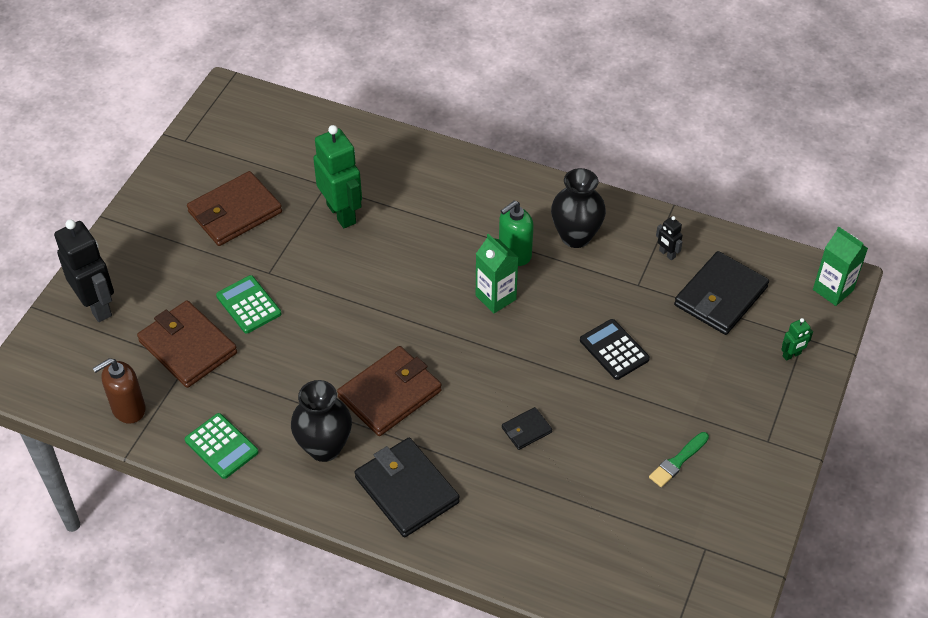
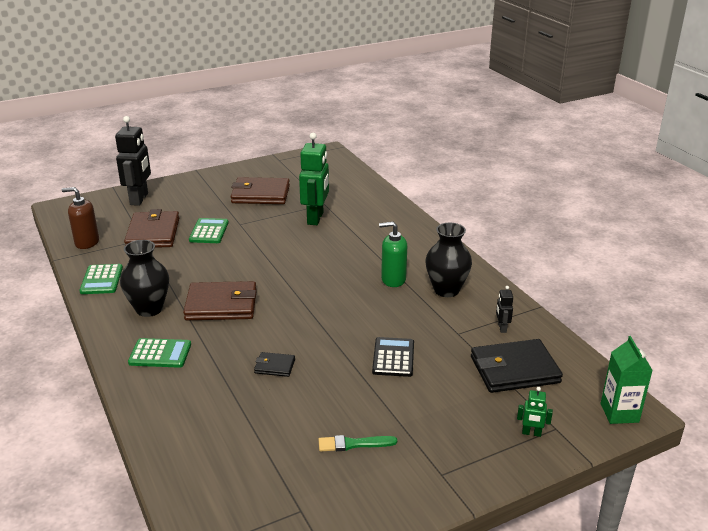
camera: 40 degrees right, 20 degrees down
black wallet [355,438,460,537] -> green calculator [128,338,191,368]
green carton [476,233,519,314] -> none

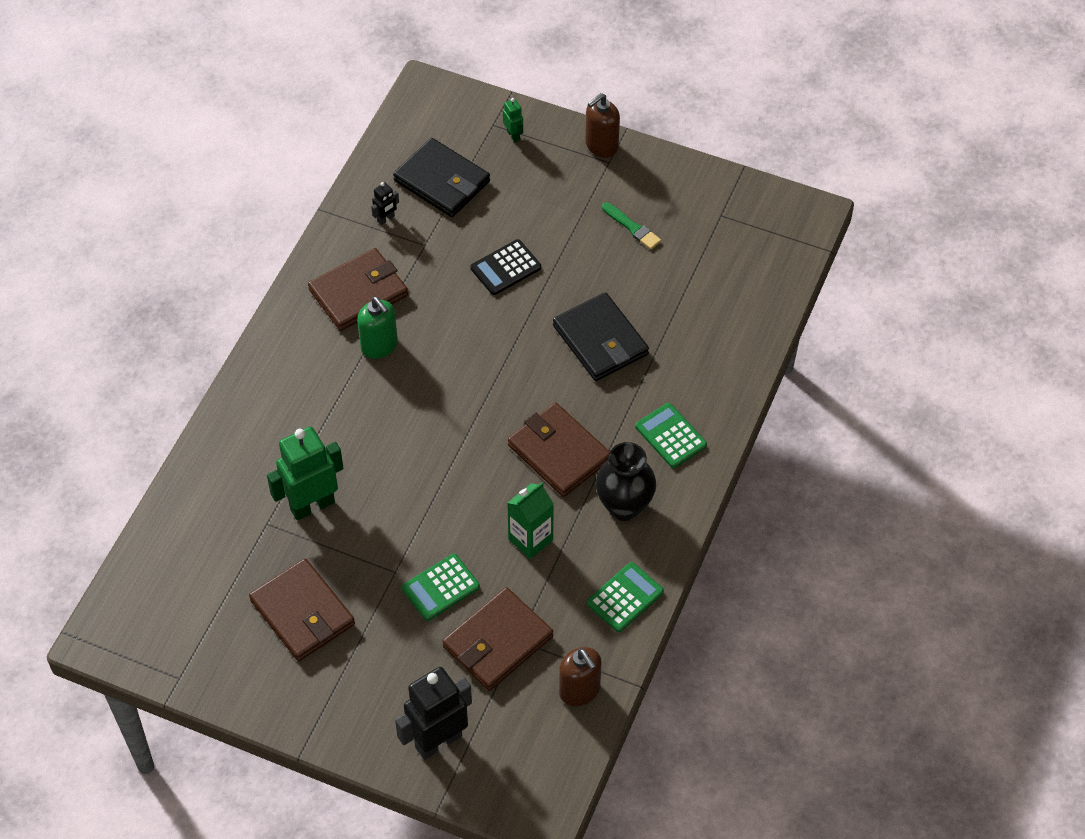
camera: 130 degrees left, 25 degrees up
black wallet [254,352,295,377] -> black wallet [553,292,649,381], size x2.08
black vase [426,223,472,297] -> brown wallet [308,248,408,331]
green carton [601,336,653,424] -> green carton moved to [507,482,554,559]
none -> brown soap dispenser [585,93,620,158]

